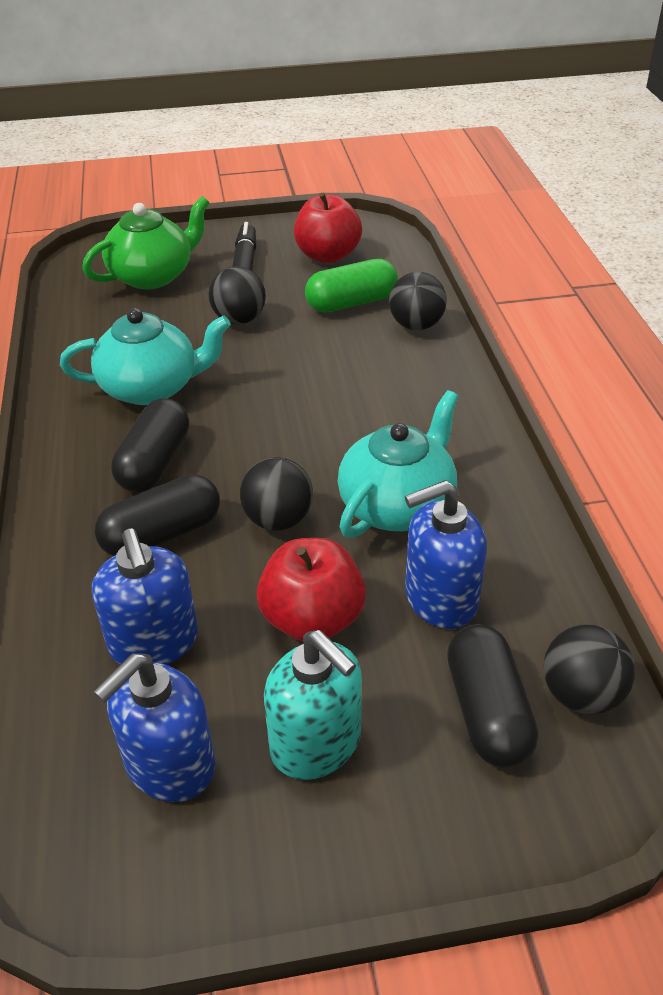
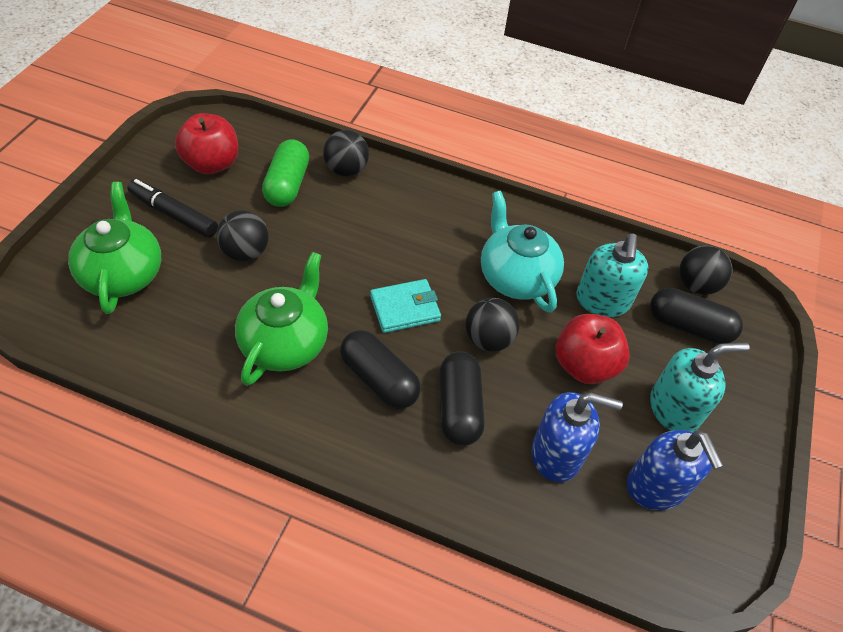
camera: 65 degrees left, 10 degrees up
turquoise teapot [60,308,231,405] -> green teapot [235,252,328,386]
blue soap dispenser [405,480,487,629] -> turquoise soap dispenser [576,234,649,317]
none -> turquoise wallet [370,279,441,333]

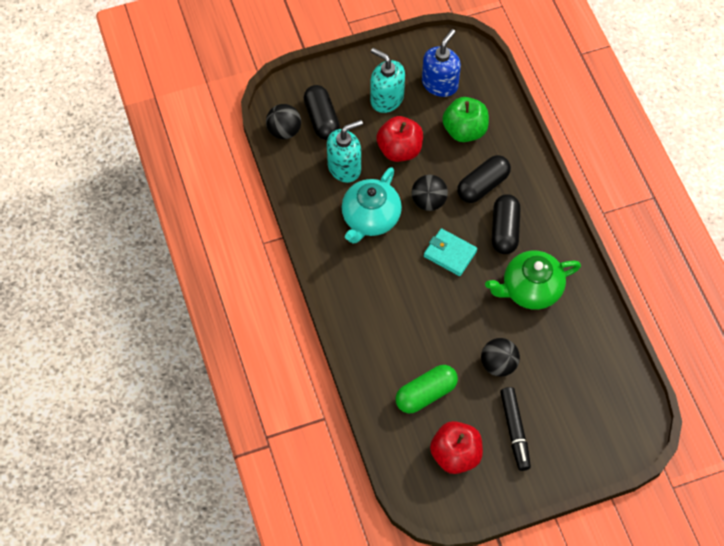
camera: 125 degrees left, 10 degrees up
green teapot [68,182,161,314] -> none
black ball [323,130,369,177] -> none
blue soap dispenser [532,392,623,482] -> green apple [442,97,489,142]

